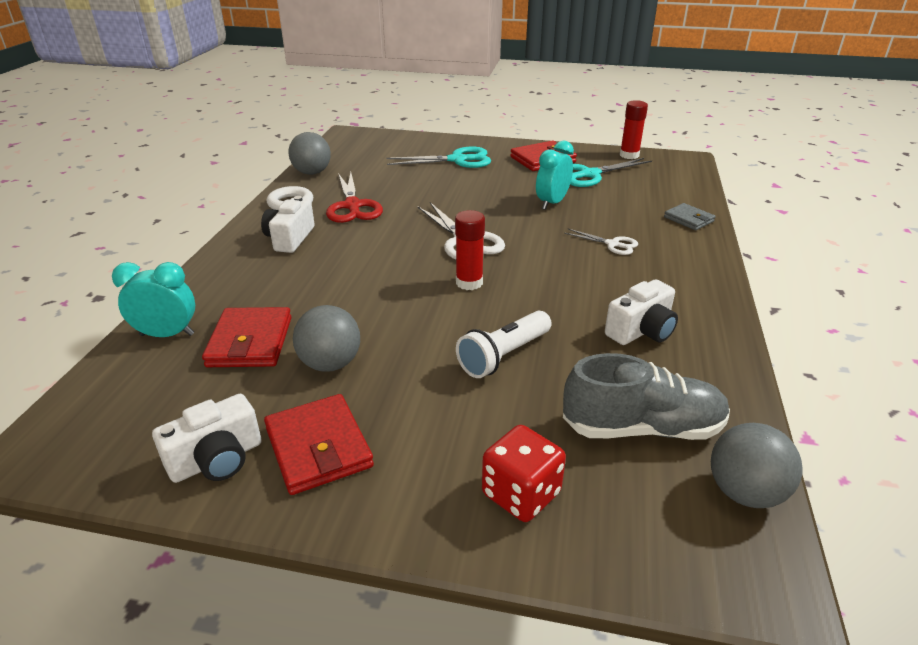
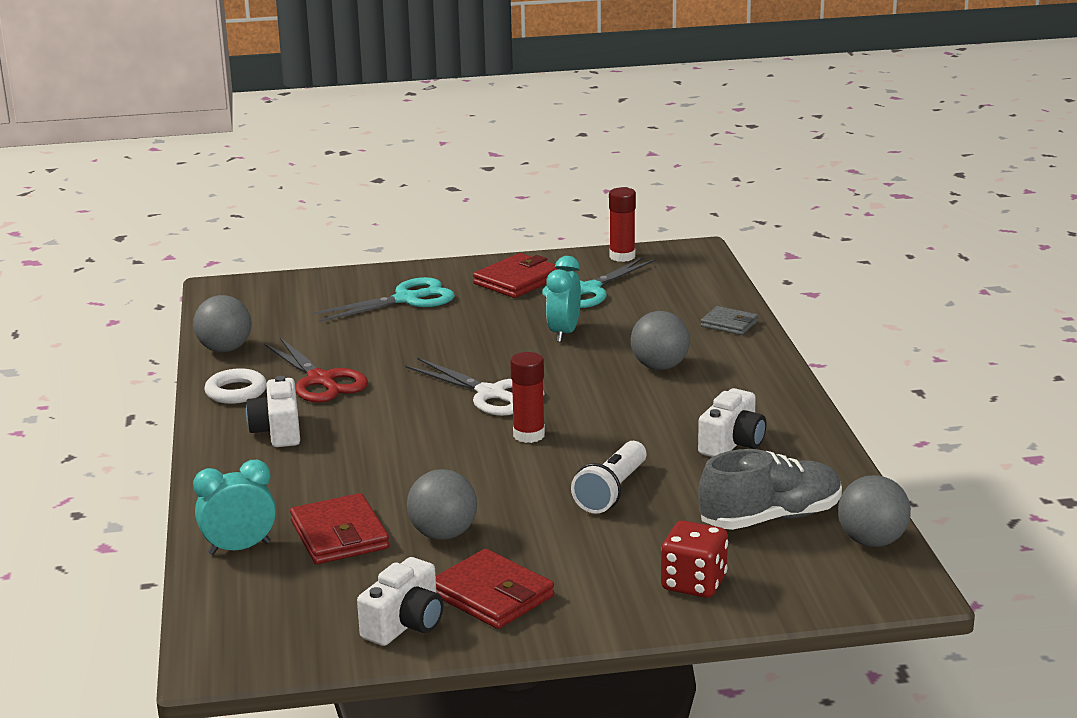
camera: 20 degrees left, 10 degrees down
white scissors [564,229,638,255] -> grey ball [631,311,690,370]

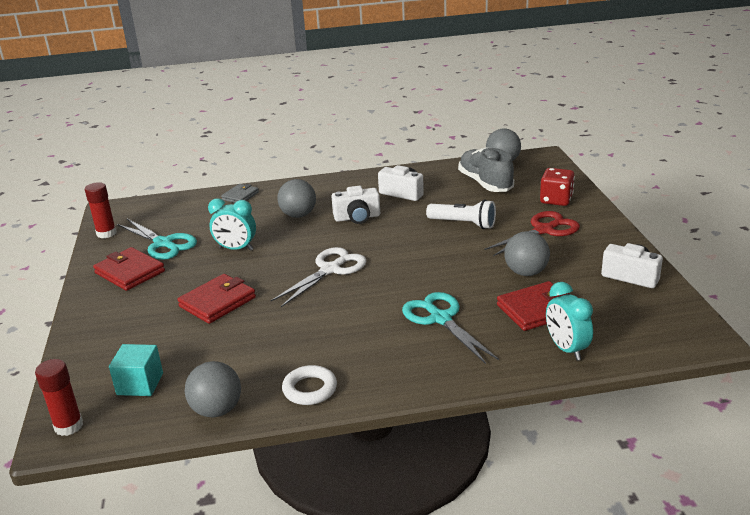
camera: 90 degrees left, 5 degrees up
white camera [246,376,300,447] -> white camera moved to [331,186,380,224]
red scissors [264,338,368,403] -> red scissors moved to [484,211,580,256]
turquoise scissors [313,277,455,322] -> turquoise scissors moved to [402,292,499,364]
red wallet [436,549,554,629] -> red wallet moved to [177,274,256,324]
red glue stick [510,352,545,443] -> red glue stick moved to [35,359,83,436]
none -> turquoise cube [109,344,163,396]

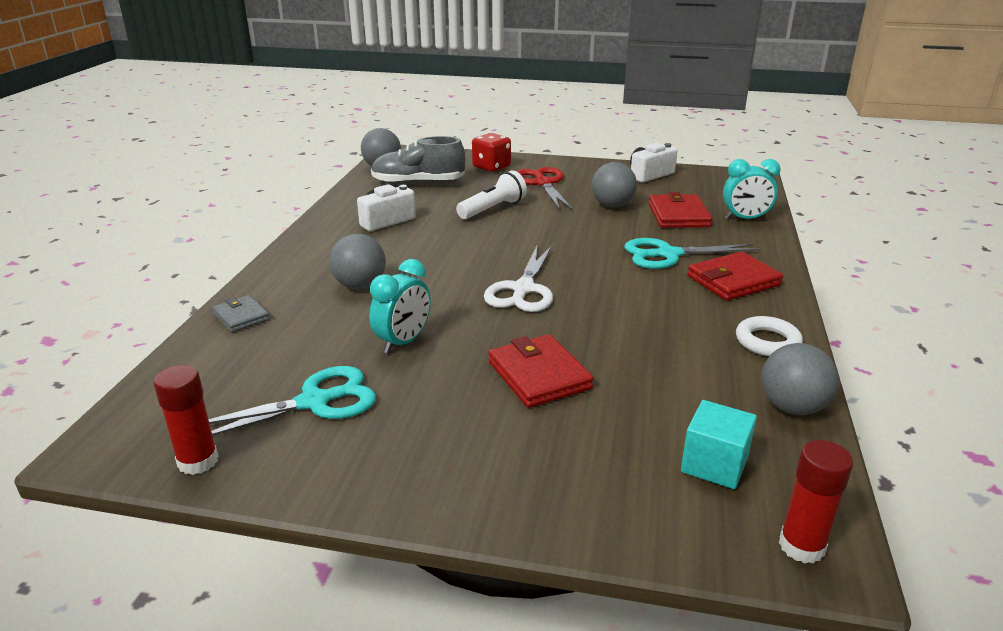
camera: 70 degrees left, 0 degrees up
red wallet [93,247,165,291] -> red wallet moved to [687,252,783,301]
white scissors [271,247,367,307] -> white scissors turned 135 degrees counterclockwise [484,245,553,312]
white camera [331,186,380,224] -> none

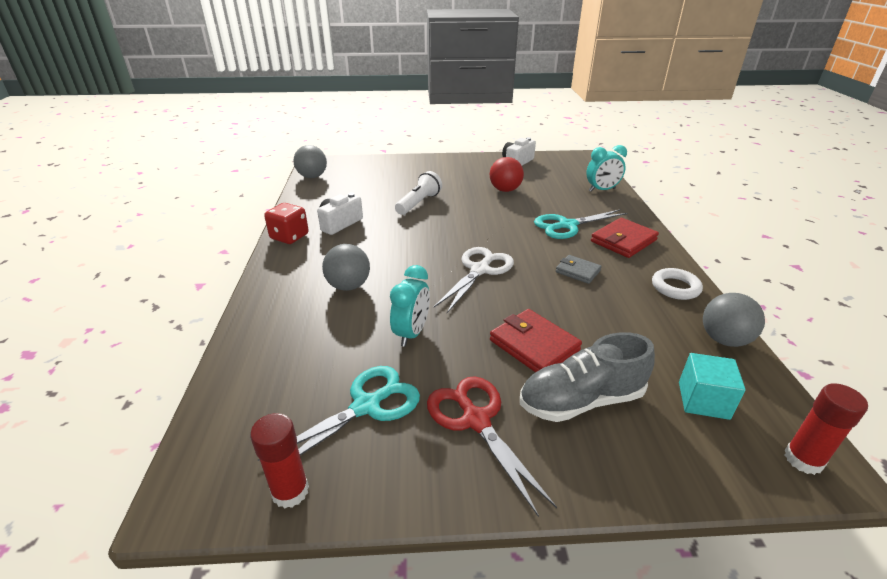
camera: 15 degrees left, 5 degrees up
grey wallet [212,295,270,332] -> grey wallet moved to [556,255,602,284]
grey shoe [371,136,465,185] -> grey shoe moved to [520,332,655,422]
red dice [472,133,511,172] -> red dice moved to [264,203,309,244]
white scissors [484,245,553,312] -> white scissors turned 150 degrees counterclockwise [434,247,514,313]
red scissors [516,167,573,210] -> red scissors moved to [427,376,557,517]
grey ball [592,162,637,207] -> red ball [489,157,524,192]
red wallet [649,192,712,228] -> none

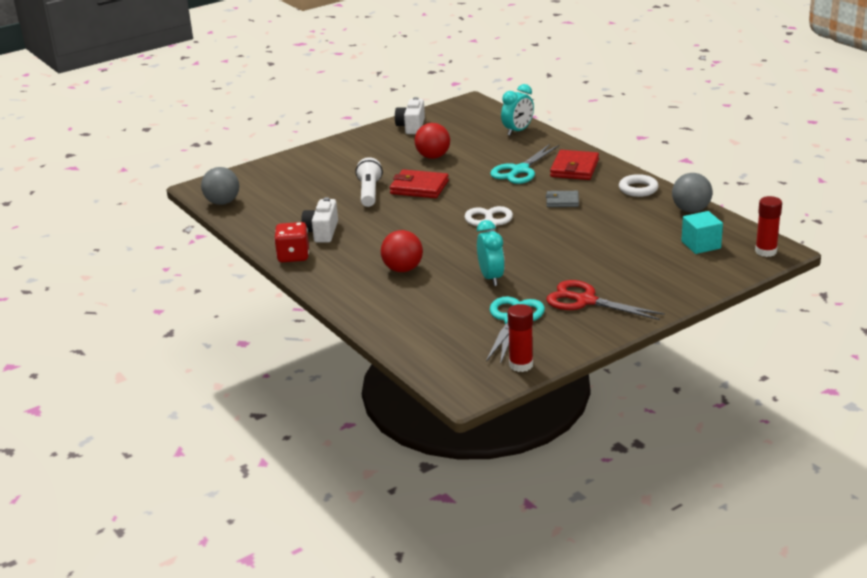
camera: 30 degrees left, 5 degrees down
grey ball [322,244,370,291] -> red ball [381,230,423,272]
red wallet [490,309,582,373] -> red wallet moved to [390,169,449,198]
grey shoe [520,332,655,422] -> none

